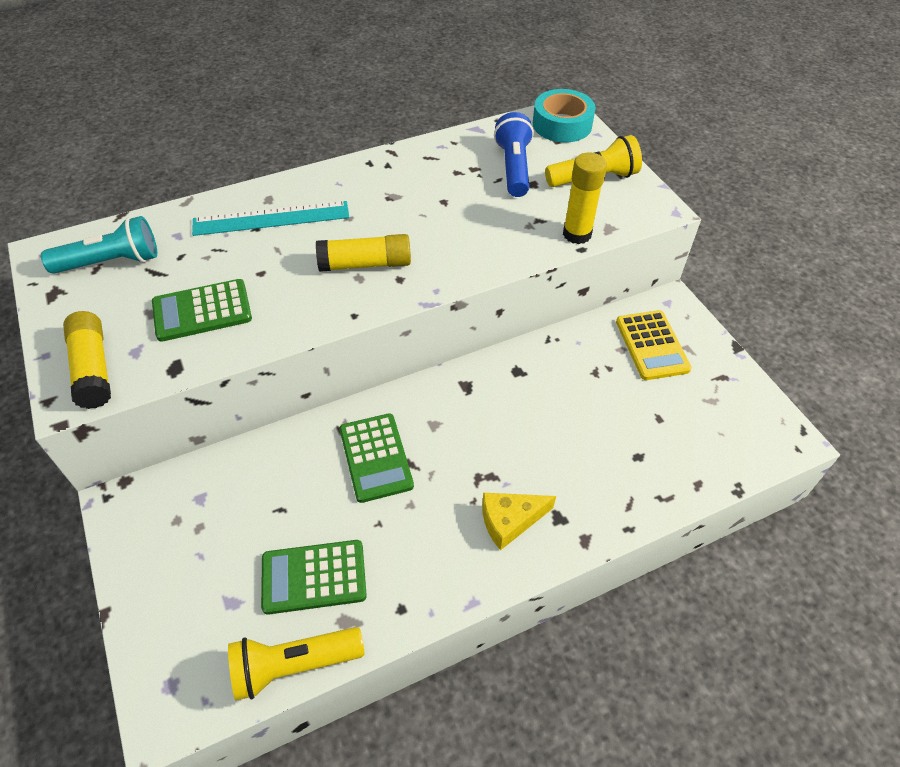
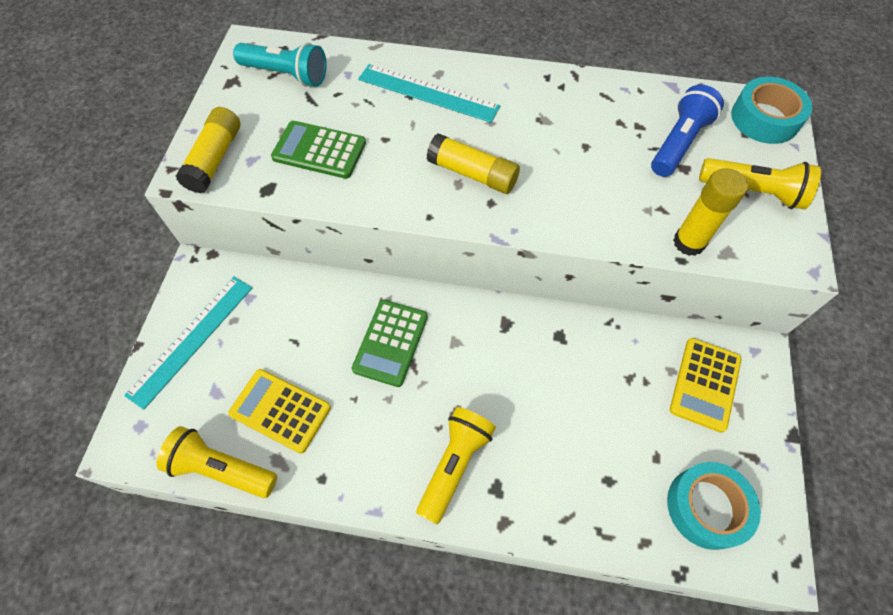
camera: 35 degrees right, 10 degrees up
green calculator [261,540,367,615] -> yellow calculator [228,369,331,454]
yellow cheese [482,493,556,550] -> yellow flashlight [416,407,496,524]
none -> turquoise ruler [124,276,252,410]
none -> turquoise tape [667,462,761,550]

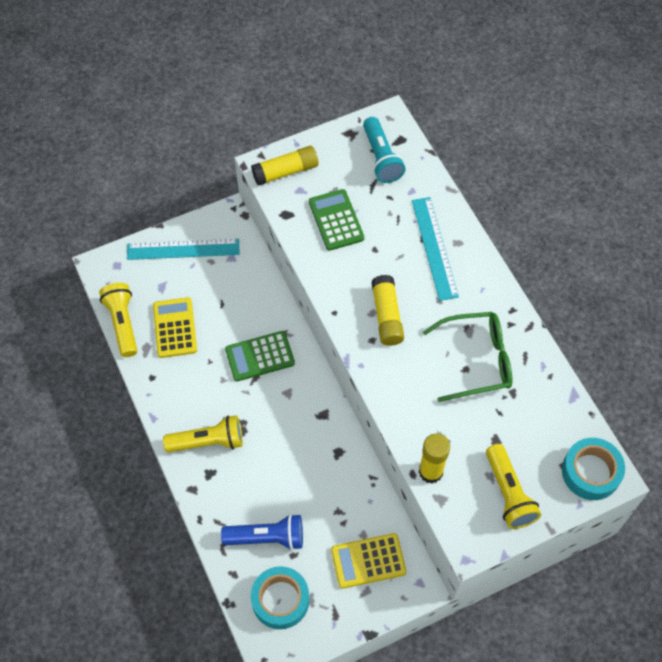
camera: 55 degrees right, 0 degrees up
blue flashlight [651,85,724,177] -> blue flashlight moved to [221,514,303,550]
none -> green glasses [423,312,512,402]

